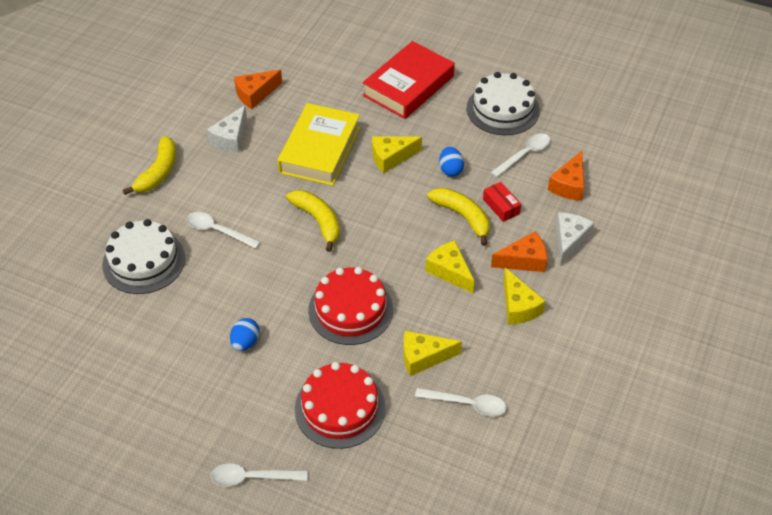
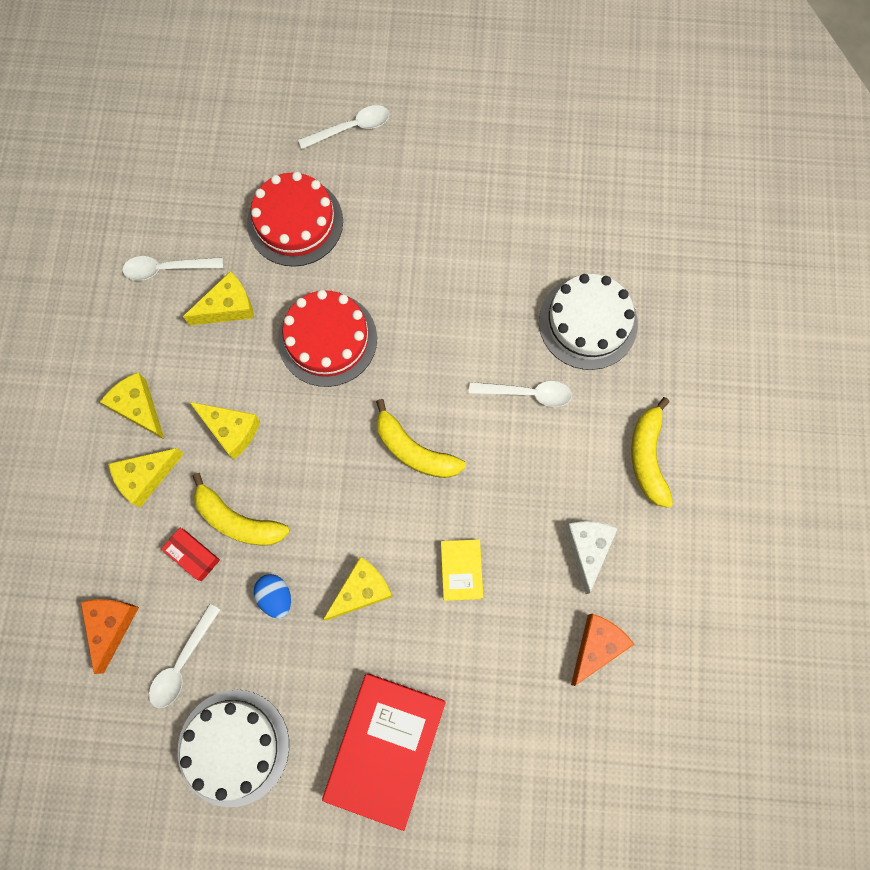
camera: 160 degrees right, 25 degrees up
blue egg [230,318,260,351] -> none
yellow book [277,103,360,186] -> yellow book [441,539,483,601], size x0.49
orange cheese [491,231,547,272] -> yellow cheese [108,448,184,508]
white cheese [556,212,594,266] -> none

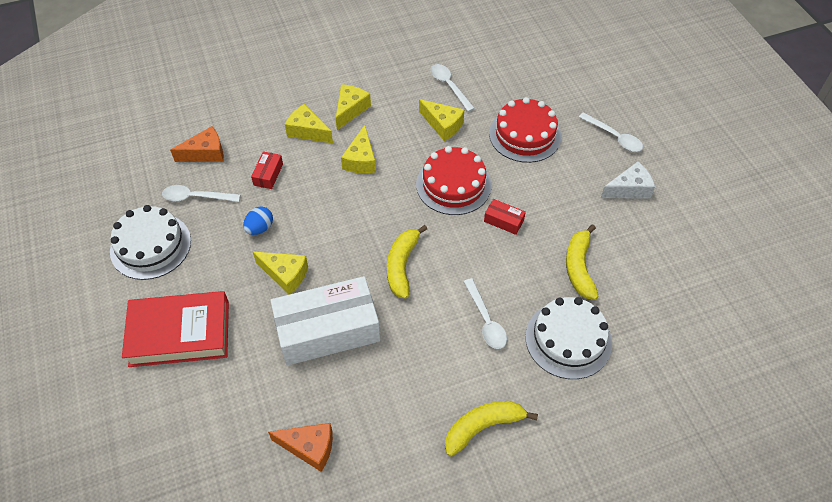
camera: 65 degrees right, 20 degrees down
yellow banana [193,473,290,545] -> yellow banana moved to [566,224,599,300]
yellow book [441,539,483,601] -> white box [270,276,380,366]
white cheese [565,521,618,594] -> white cheese moved to [601,162,655,199]
none -> red box [484,199,526,235]

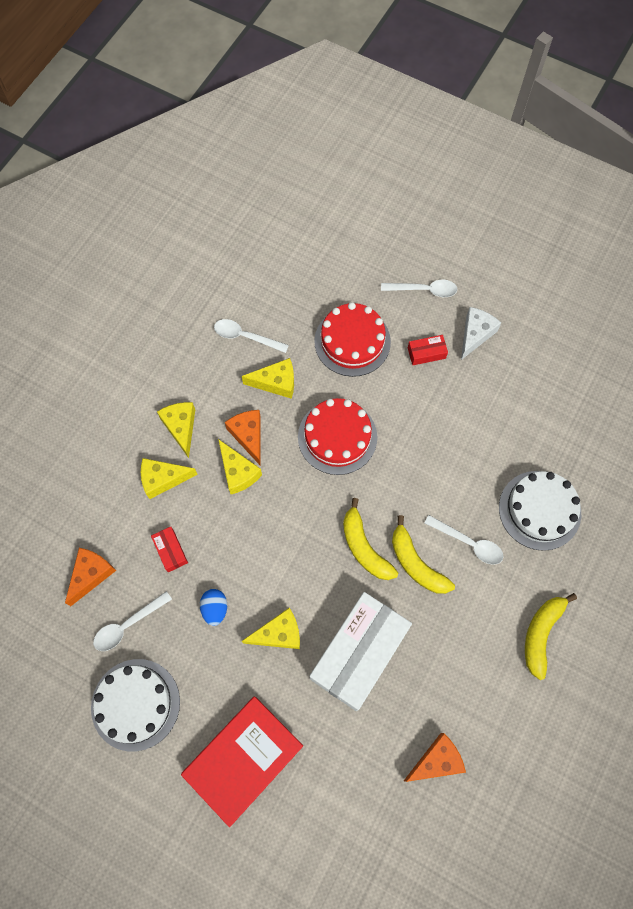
camera: 40 degrees left, 15 degrees up
red box [484,199,526,235] -> red box moved to [408,335,448,365]
yellow banana [566,224,599,300] -> yellow banana moved to [392,515,455,594]
none -> orange cheese [225,410,261,465]

